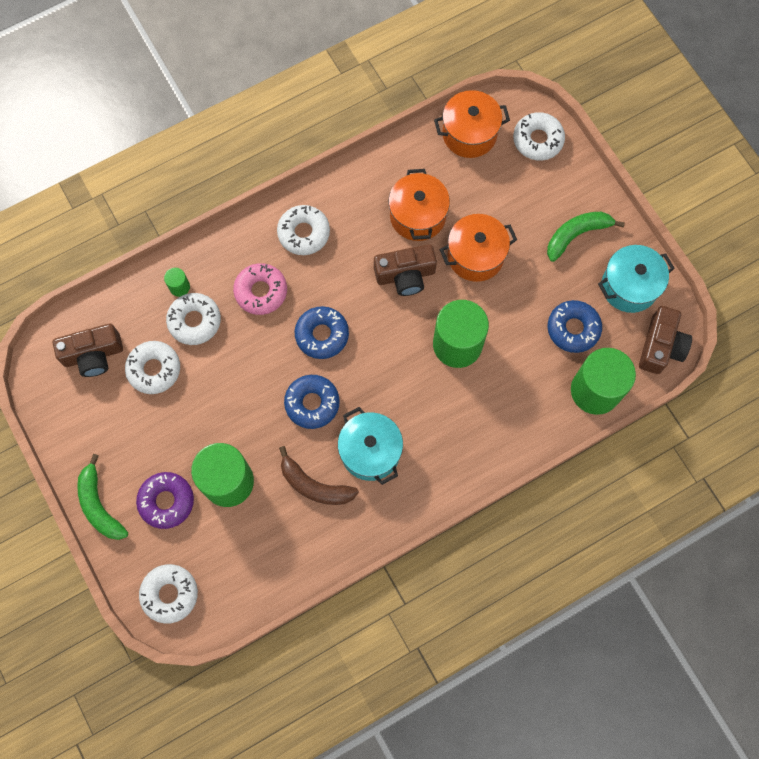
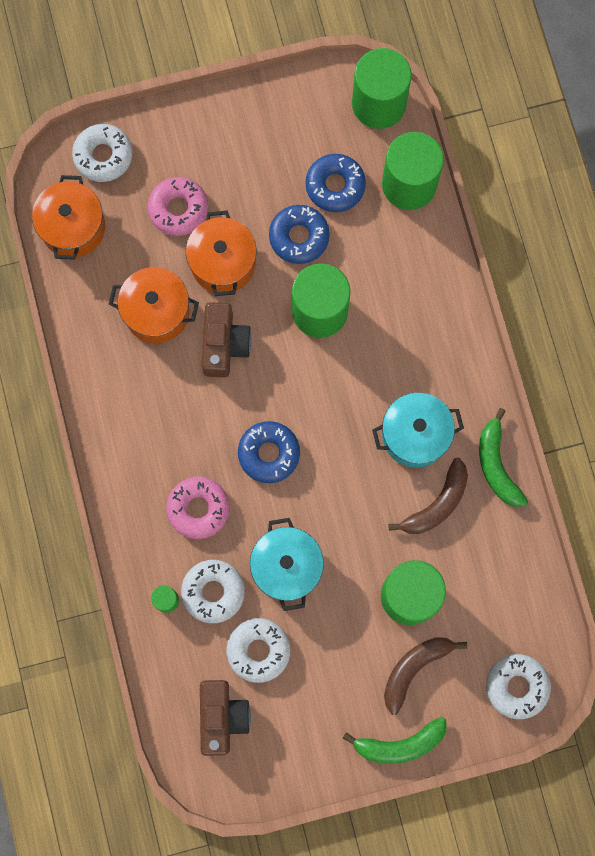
camera: 75 degrees left, 5 degrees up
purple donut [136,472,194,529] -> brown banana [384,637,467,715]
white donut [277,205,330,255] -> none
blue donut [284,375,340,429] -> blue donut moved to [269,205,330,264]
green banana [547,212,625,262] -> green banana moved to [479,408,528,507]
turquoise pot [598,245,675,313] -> turquoise pot moved to [250,518,324,611]
brown camera [639,306,692,374] -> green cylinder [352,48,412,129]
none -> pink donut [148,177,208,236]

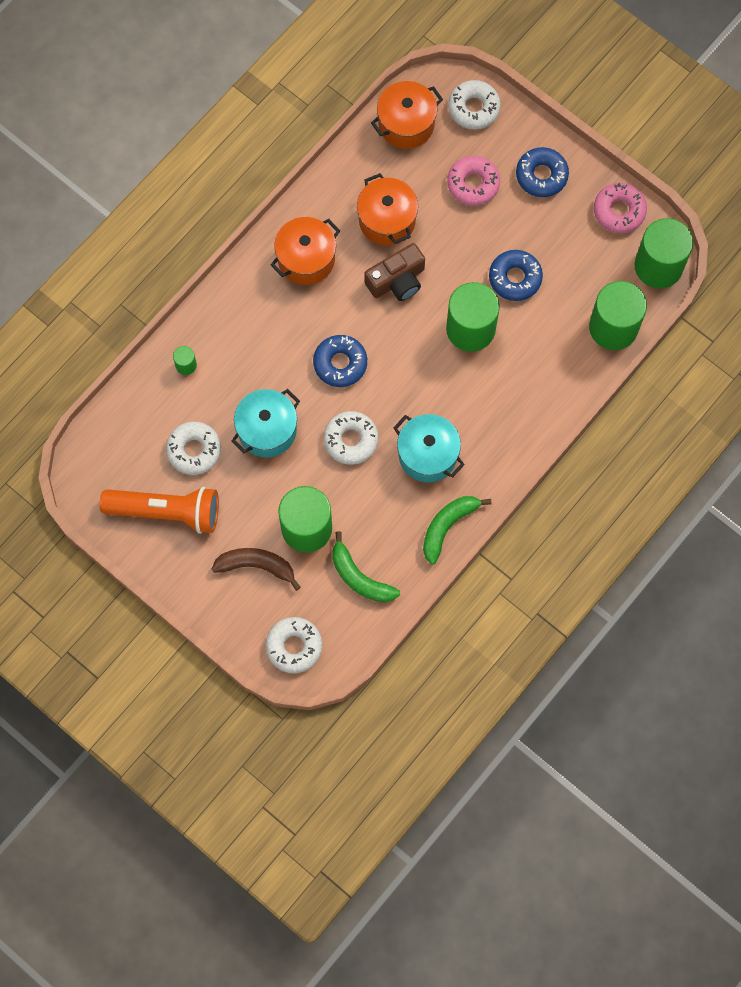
camera: 55 degrees right, 5 degrees down
pink donut [166,477,229,539] -> pink donut moved to [594,183,647,233]
white donut [181,560,245,623] -> white donut moved to [324,411,379,465]
orange pot [186,211,256,296] -> orange pot moved to [271,217,340,285]
brown camera [200,680,251,756] -> none
blue donut [305,154,366,212] -> blue donut moved to [516,147,569,197]
green banana [343,717,447,764] -> green banana moved to [332,531,400,603]
brown banana [388,458,468,534] -> none
none -> orange flashlight [100,487,219,534]

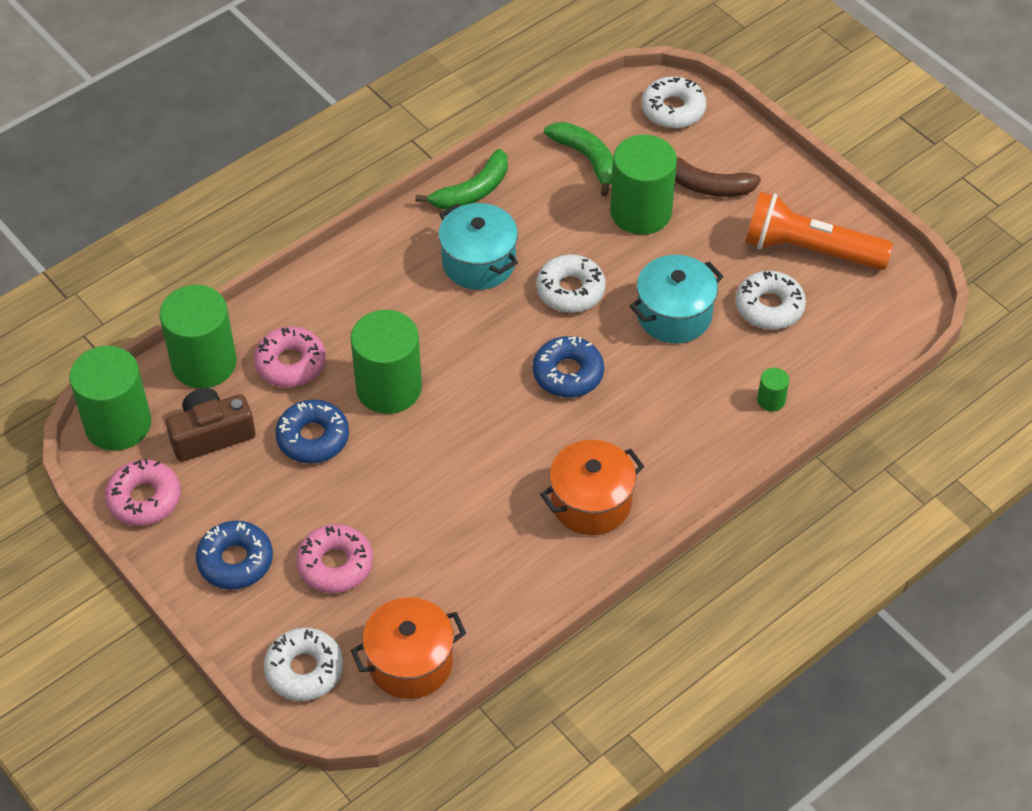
camera: 170 degrees left, 20 degrees down
orange pot [357,173,418,246] -> none
brown camera [365,243,425,301] -> brown camera moved to [166,388,256,462]
none -> pink donut [254,326,326,388]

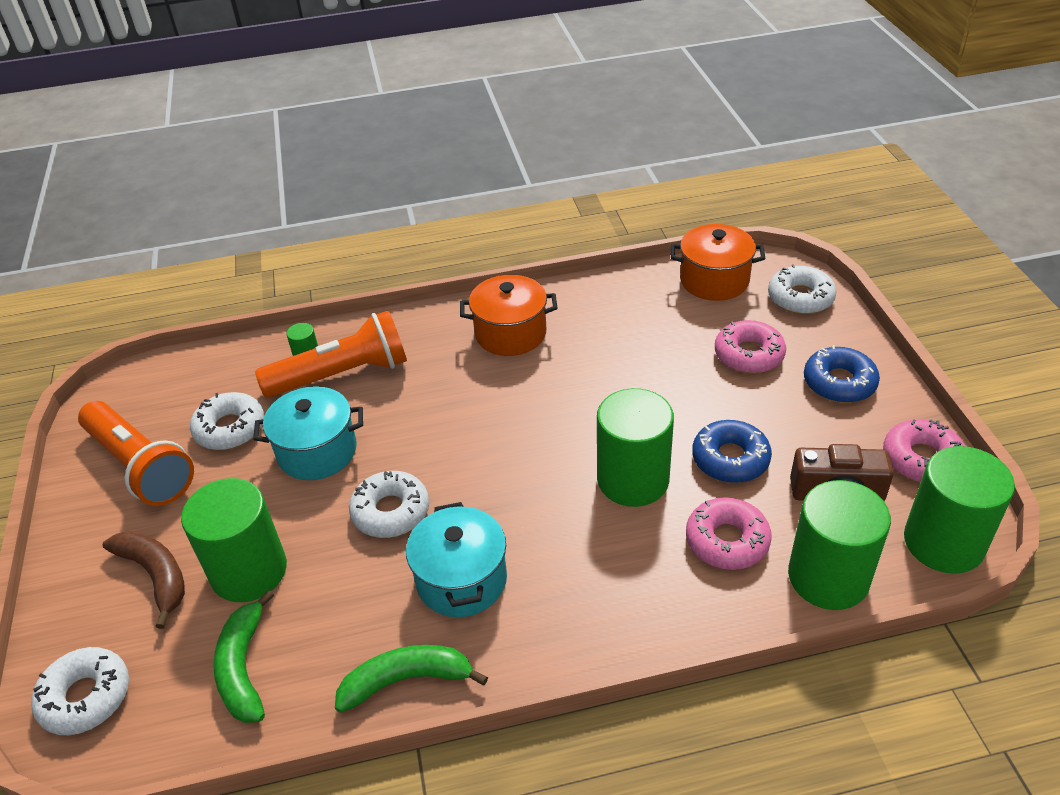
camera: 150 degrees left, 10 degrees down
blue donut [533,336,604,397] -> none
none -> orange flashlight [255,310,407,398]

